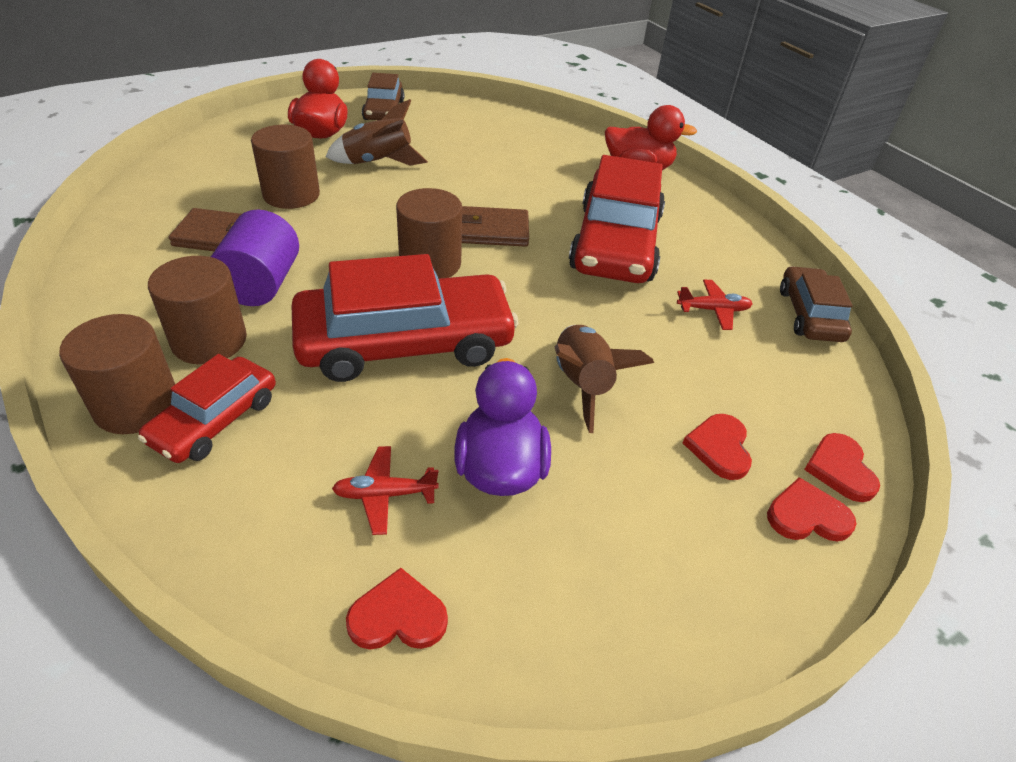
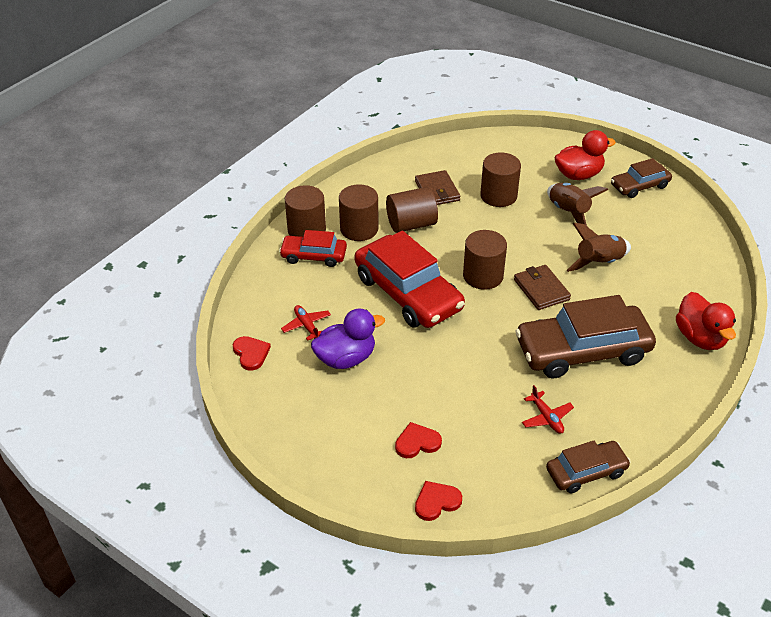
camera: 70 degrees right, 0 degrees up
purple cylinder [211,210,299,306] -> brown cylinder [386,187,438,233]
brown rocket [555,325,654,433] -> brown rocket moved to [567,223,631,272]
red car [569,155,665,283] -> brown car [515,295,656,378]
red heart [767,477,856,541] -> none

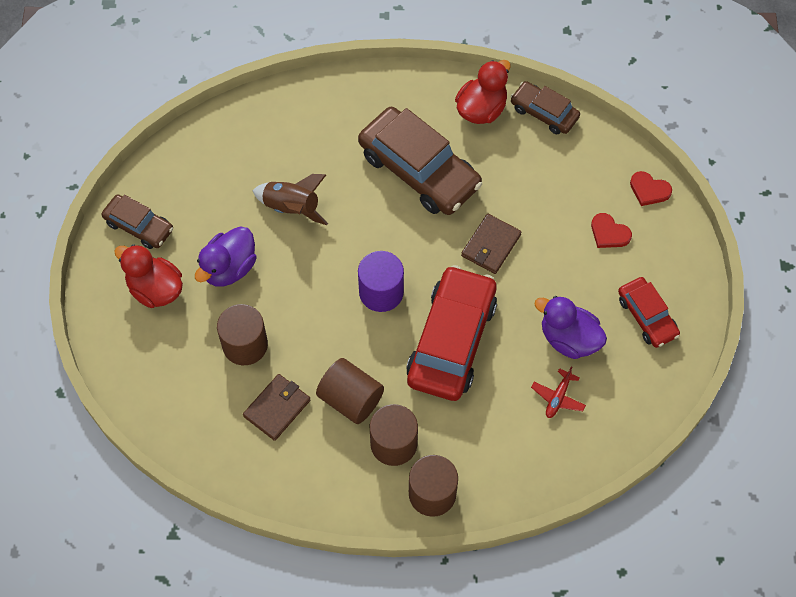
camera: 125 degrees left, 20 degrees up
red heart [233,336,271,371] -> none
red car [279,230,347,267] -> red car moved to [618,277,680,348]
brown cylinder [463,230,507,290] -> purple cylinder [358,251,404,312]
brown wallet [514,265,571,310] -> brown wallet moved to [461,214,521,274]
red plane [522,385,574,434] -> none
brown rocket [547,183,608,226] -> purple duck [195,226,257,287]
red duck [676,292,736,350] -> red duck moved to [455,60,511,124]

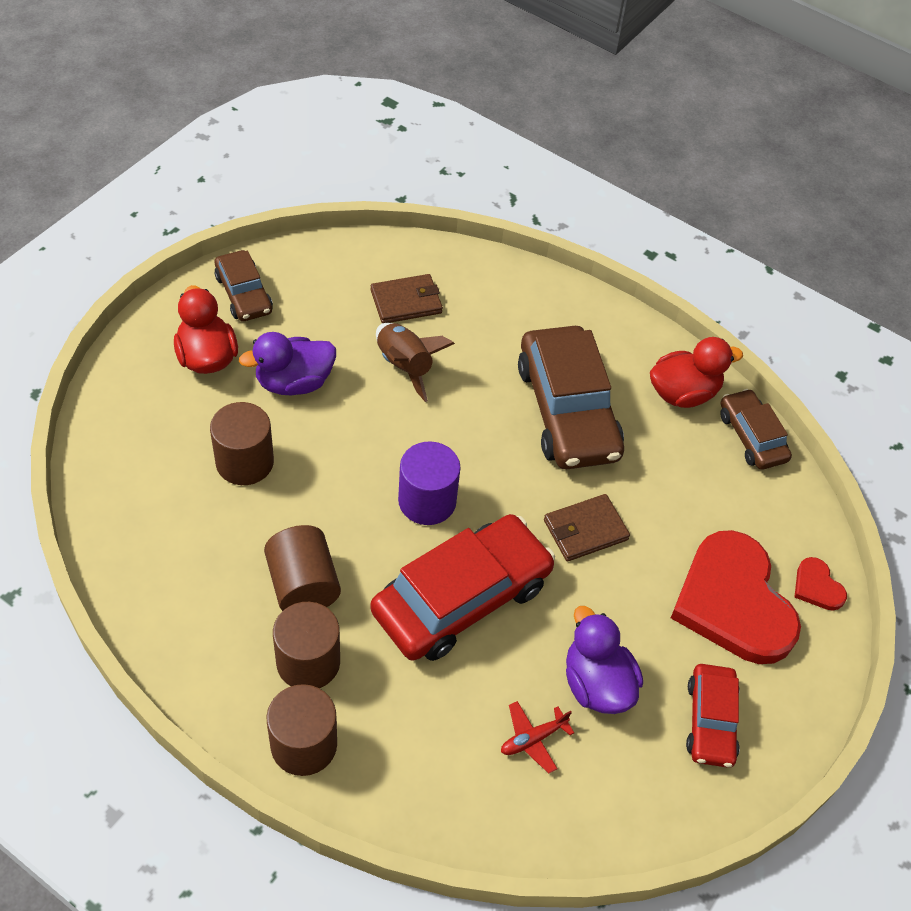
camera: 30 degrees right, 10 degrees down
brown wallet [243,374,310,441] -> brown wallet moved to [371,274,443,323]
red heart [591,213,632,248] -> red heart [671,530,801,664], size x2.40

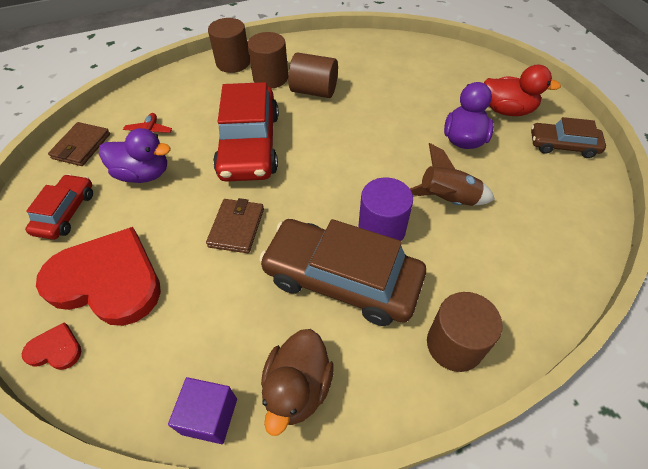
camera: 130 degrees right, 0 degrees up
brown cylinder [210,402,274,485] -> brown cylinder moved to [427,292,503,372]
brown wallet [371,274,443,323] -> brown wallet moved to [48,122,110,166]
purple cylinder [398,441,461,525] -> purple cylinder moved to [358,178,413,241]
red duck [650,337,743,408] -> brown duck [261,329,334,436]
red car [686,664,740,768] -> red car turned 60 degrees clockwise [25,174,93,240]
brown car [720,389,792,470] -> purple cube [168,377,237,444]

